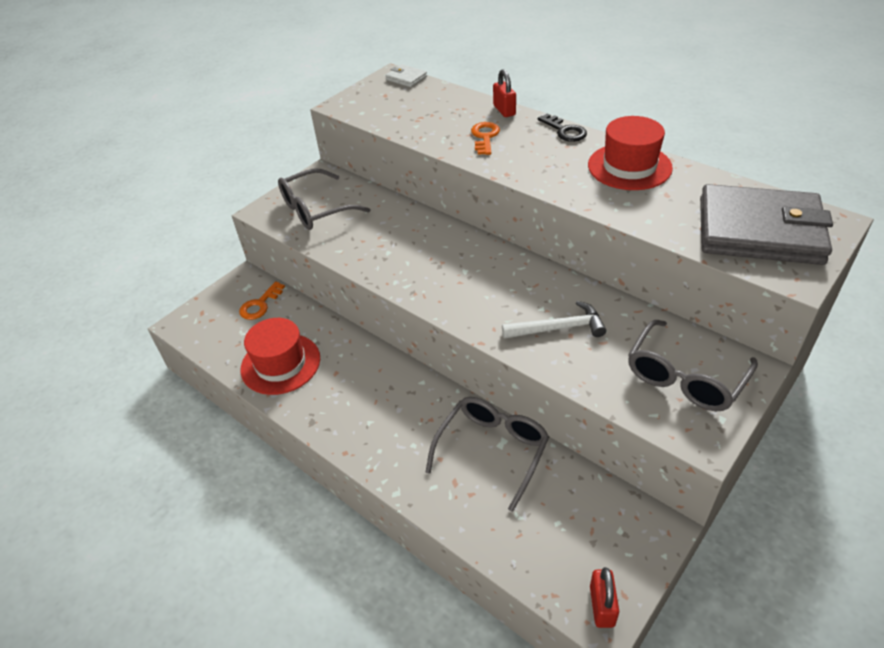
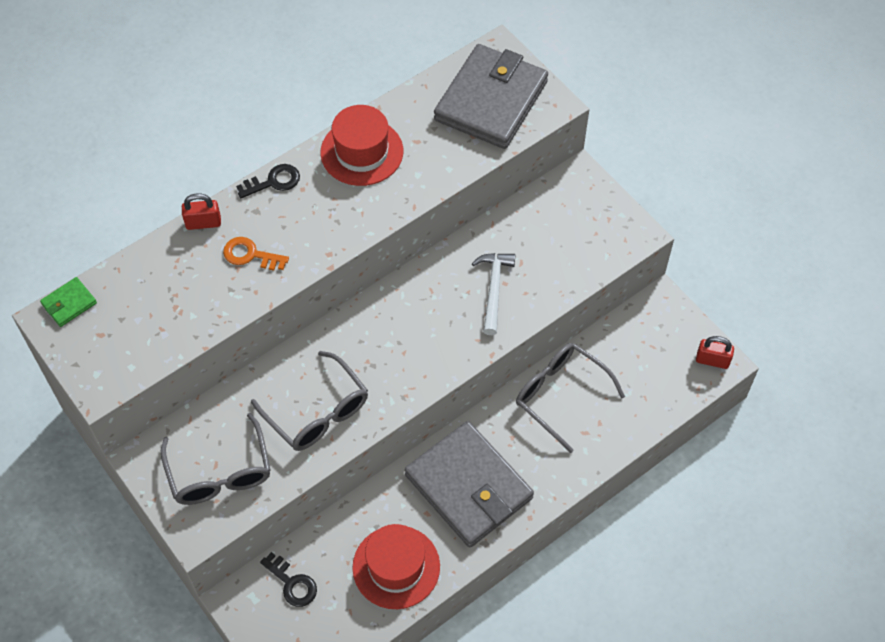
camera: 80 degrees left, 15 degrees up
orange key [239,281,285,320] -> black key [260,552,317,607]
white wallet [385,64,427,87] -> green wallet [40,277,97,327]
grey glasses [628,320,758,411] -> grey glasses moved to [251,351,368,451]
none -> grey wallet [405,421,534,547]

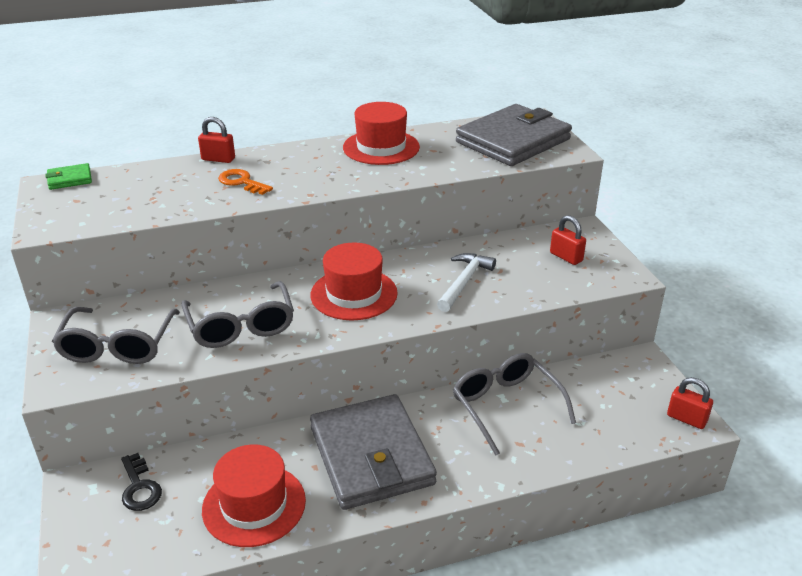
camera: 20 degrees right, 25 degrees down
black key [236,164,300,198] -> none
none -> red hat [311,242,398,320]
none -> red padlock [550,215,586,265]

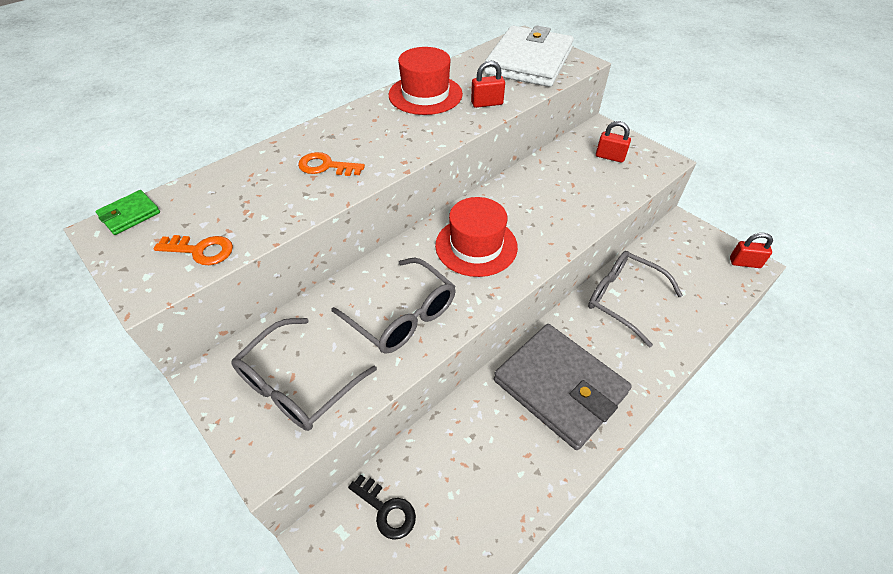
camera: 25 degrees left, 15 degrees up
grey glasses [52,307,180,364] -> grey glasses turned 60 degrees clockwise [231,318,377,431]
red padlock [198,117,235,163] -> red padlock moved to [471,61,505,108]
red hat [202,444,306,547] -> none
white hammer [437,253,496,312] -> none
grey wallet [456,104,572,166] -> white wallet [484,26,574,87]
none -> orange key [154,235,233,265]

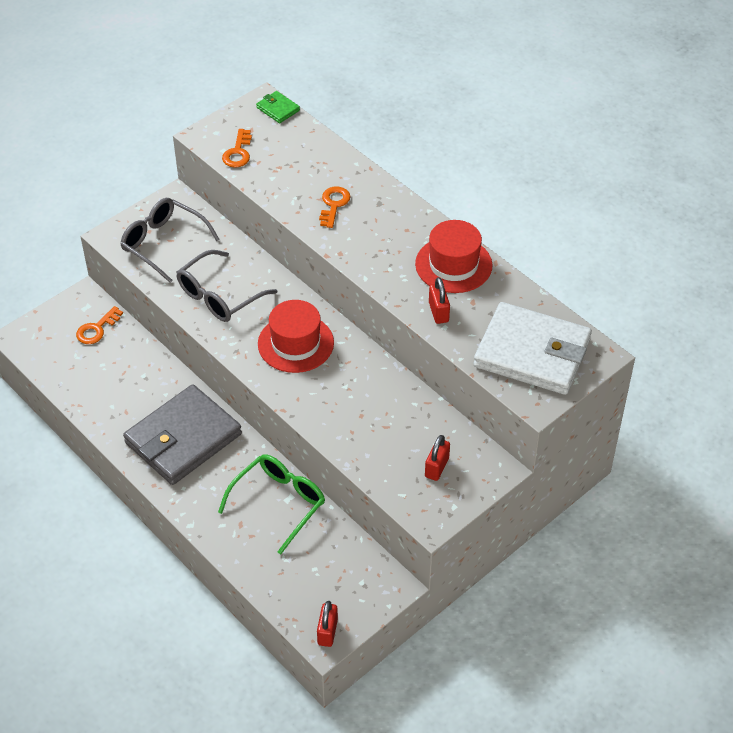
camera: 90 degrees right, 0 degrees up
black key [348,474,416,540] -> orange key [76,306,123,344]
grey glasses [588,251,683,347] -> green glasses [218,454,325,554]

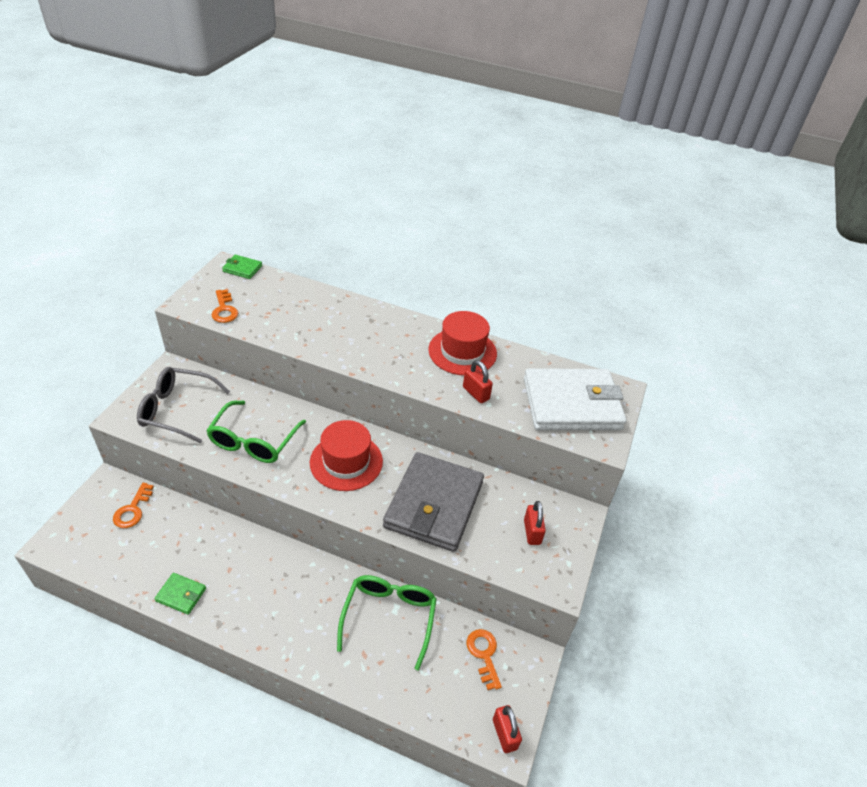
camera: 30 degrees left, 5 degrees down
grey wallet [123,384,242,485] -> grey wallet moved to [383,452,484,552]
grey glasses [176,250,277,322] -> green glasses [206,401,306,463]
orange key [319,186,351,228] -> orange key moved to [467,629,502,690]
none -> green wallet [155,573,206,615]

